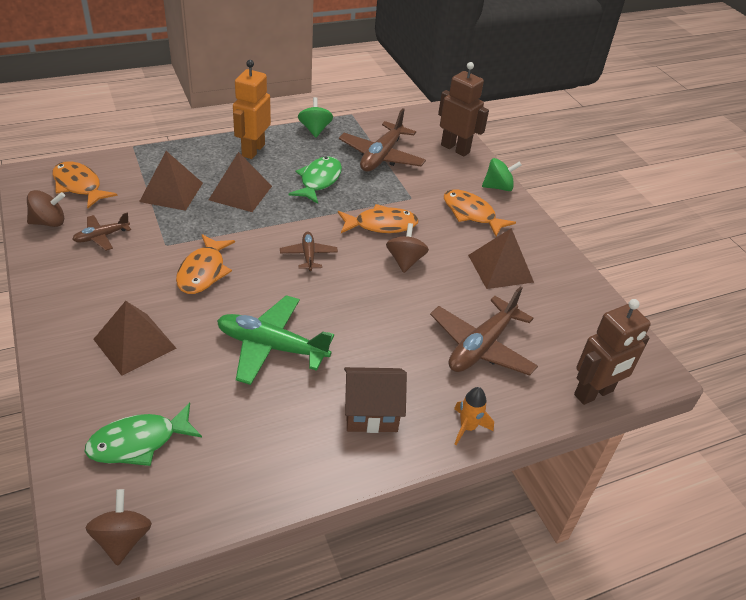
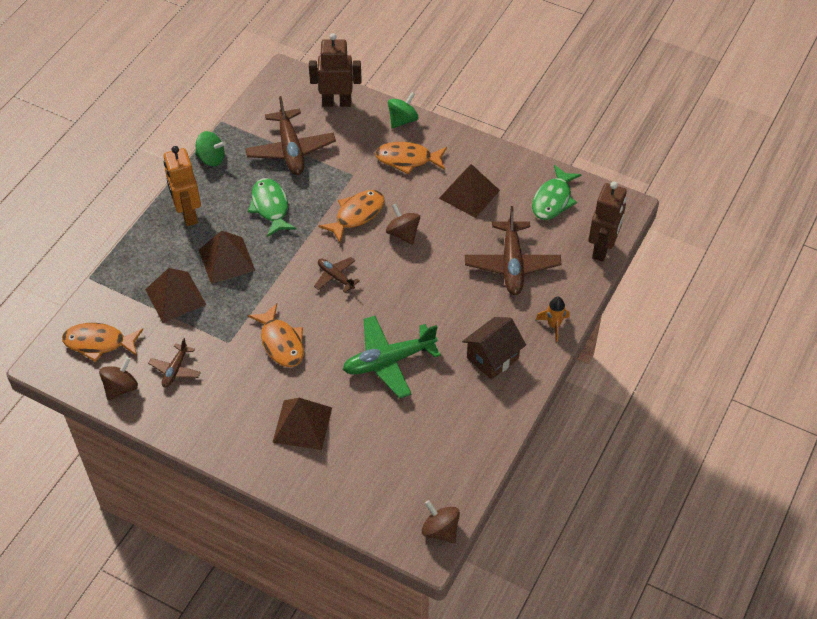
camera: 35 degrees left, 10 degrees up
green fish [85,403,202,466] -> green fish moved to [532,165,582,220]
green spinning top [298,97,333,138] -> green spinning top turned 150 degrees clockwise [195,131,226,166]

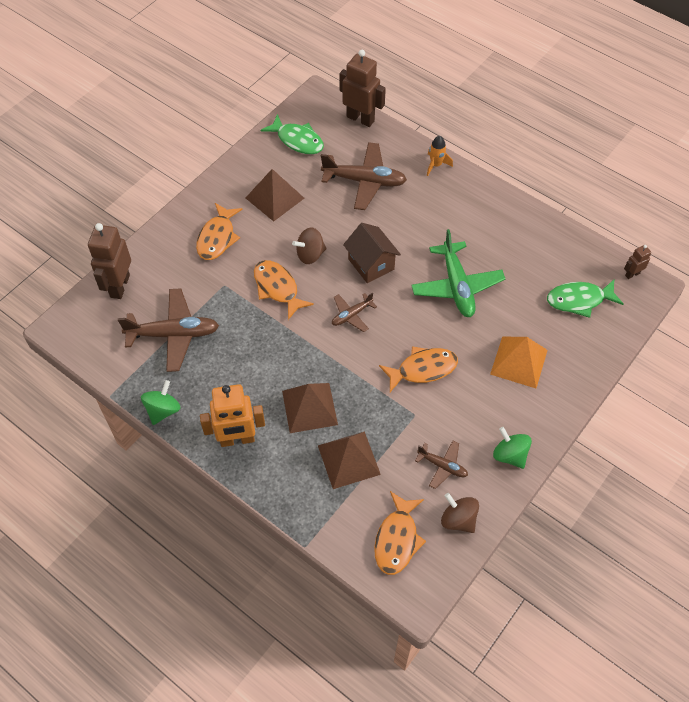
camera: 80 degrees left, 5 degrees up
green fish [248,178,297,237] -> green fish moved to [547,280,624,318]
brown pyramid [272,398,332,450] -> orange pyramid [490,337,548,388]
green spinning top [388,92,419,128] -> green spinning top moved to [493,427,532,469]
brown spinning top [422,500,460,543] -> brown robot [624,245,651,279]
brown house [462,317,526,380] -> brown house moved to [343,223,401,283]

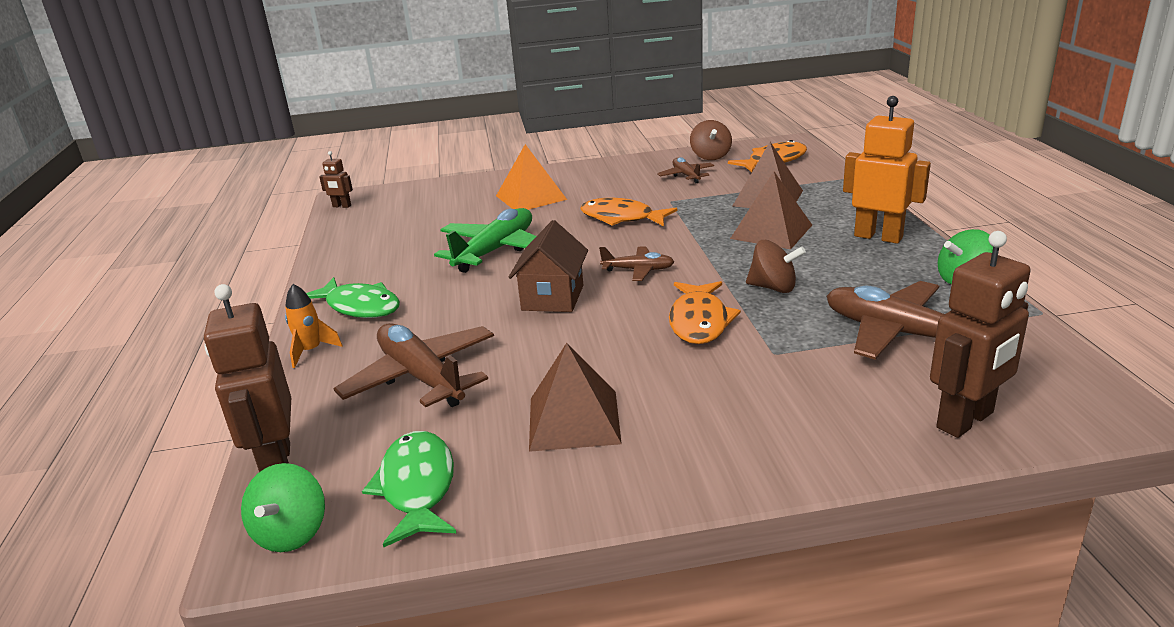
camera: 135 degrees left, 30 degrees down
orange fish [196,203,242,260] -> none
brown spinning top [292,227,326,264] -> brown spinning top moved to [746,240,806,293]
green spinning top [493,427,532,469] -> green spinning top moved to [241,463,325,552]
green fish [547,280,624,318] -> green fish moved to [306,277,400,318]

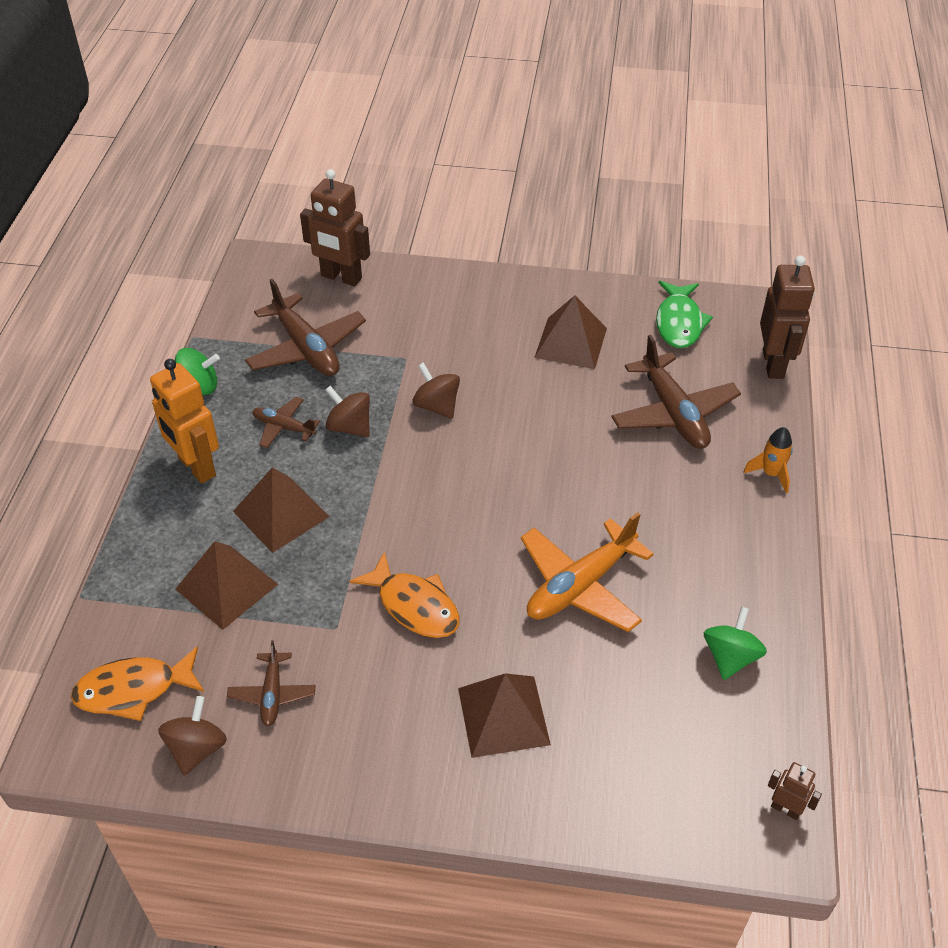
camera: 165 degrees left, 20 degrees up
green spinning top [241,463,325,552] -> green spinning top moved to [704,607,767,680]
green fish [306,277,400,318] -> none
green plane [434,208,536,273] -> orange plane [521,512,654,632]
orange pyramid [496,144,567,210] -> brown pyramid [458,673,551,758]
brown house [509,220,588,312] -> none
brown plane [599,247,674,281] -> brown plane moved to [253,397,320,448]
orange fish [669,281,741,344] -> brown spinning top [412,362,460,419]
brown robot [930,231,1031,438] -> brown robot turned 135 degrees counterclockwise [300,169,370,286]

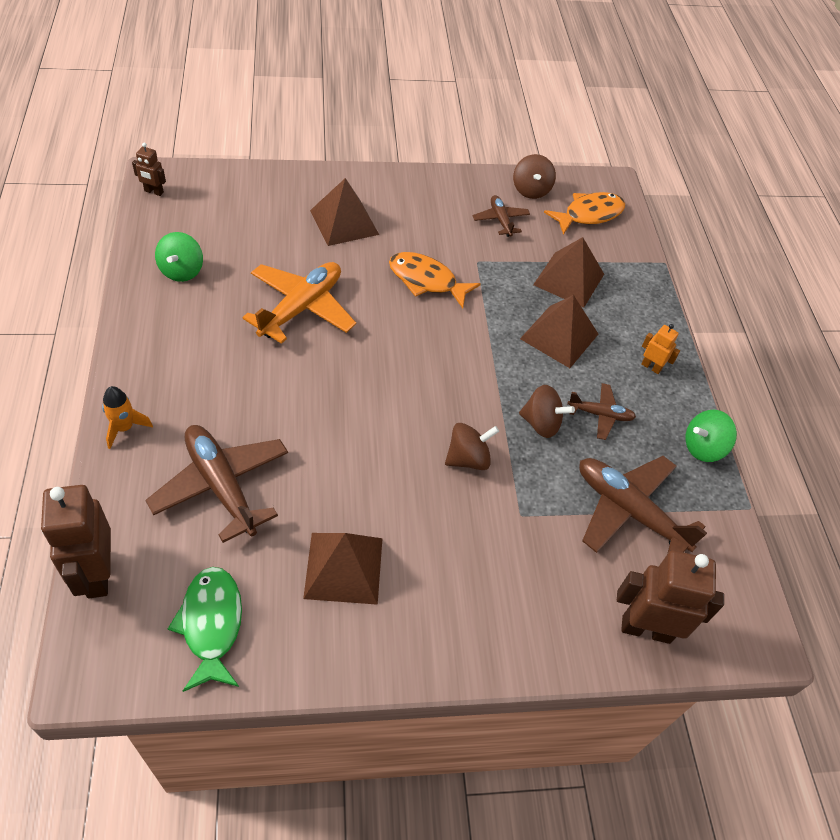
camera: 160 degrees right, 5 degrees up
orange robot [150,359,219,484] -> orange robot [641,324,680,374], size x0.49
brown spinning top [412,362,460,419] -> brown spinning top turned 60 degrees counterclockwise [445,423,499,470]

